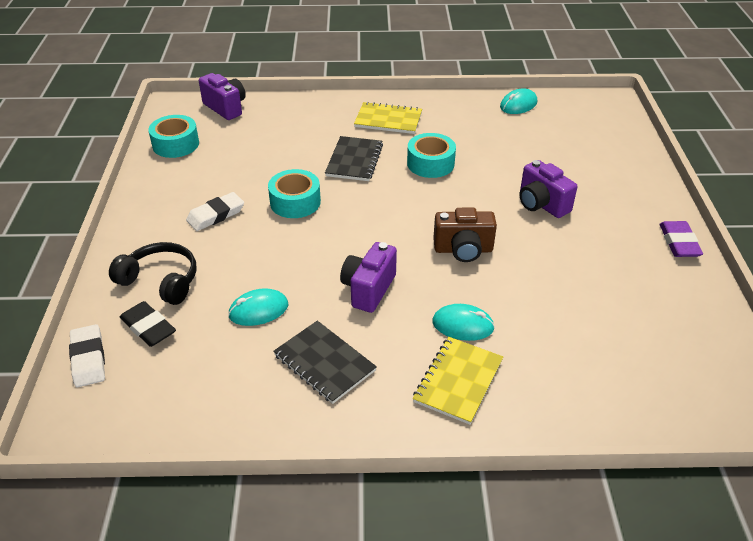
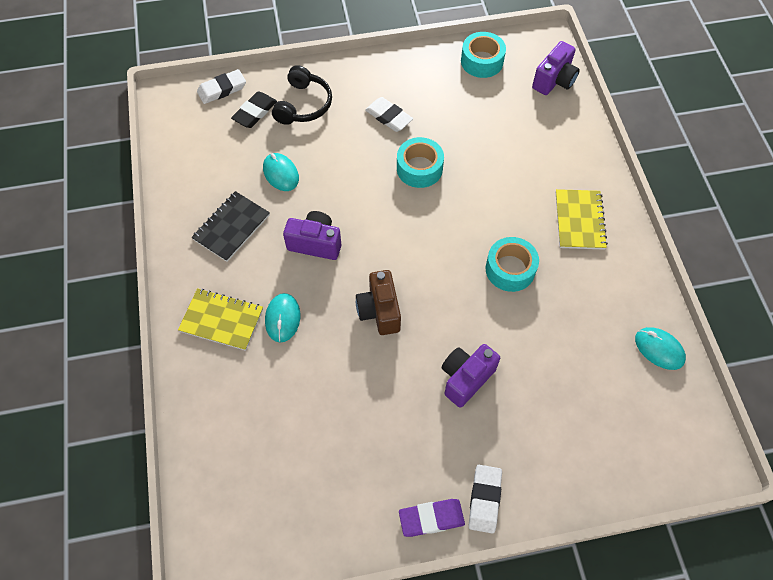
camera: 80 degrees right, 20 degrees up
black notebook [325,136,383,181] -> none
none -> white eraser [468,465,502,533]

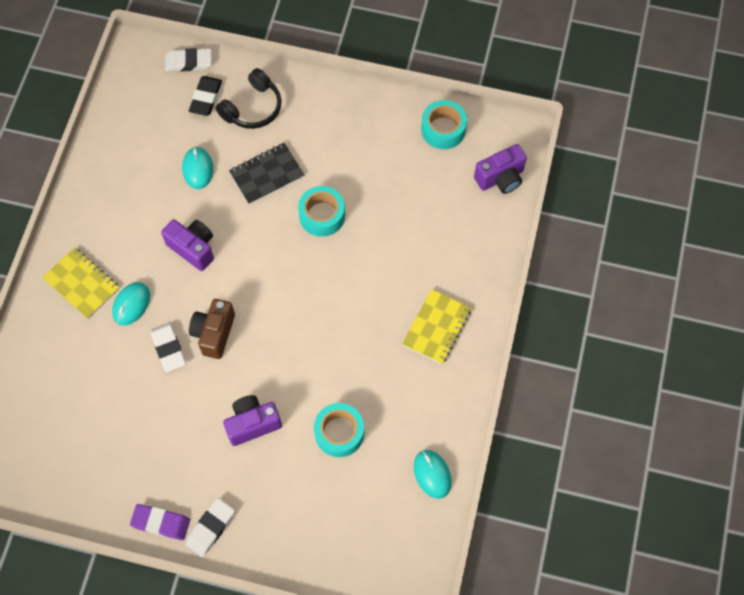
camera: 25 degrees right, 5 degrees up
black notebook [191,191,270,262] -> black notebook moved to [229,143,304,205]
black eraser [231,91,277,128] -> black eraser turned 45 degrees counterclockwise [189,76,222,116]
white eraser [365,97,413,132] -> white eraser moved to [150,323,186,372]
turquoise tape [486,237,539,292] -> turquoise tape moved to [314,403,364,457]

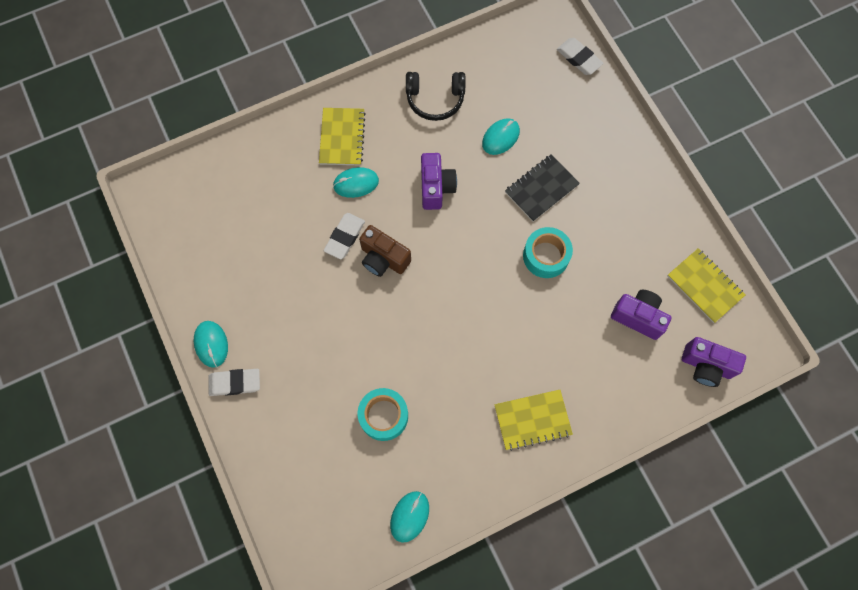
camera: 50 degrees right, 5 degrees up
purple eraser [130,504,190,540] -> turquoise mouse [194,321,228,368]
black eraser [189,76,222,116] -> none
brown camera [189,299,235,359] -> brown camera turned 120 degrees counterclockwise [359,225,411,277]
black headphones [216,68,282,129] -> black headphones moved to [406,72,465,121]
purple camera [223,395,282,446] -> purple camera moved to [611,290,671,340]
black notebook [229,143,304,205] -> black notebook turned 60 degrees counterclockwise [505,154,580,222]
turquoise tape [421,100,467,149] -> yellow notebook [667,248,745,323]

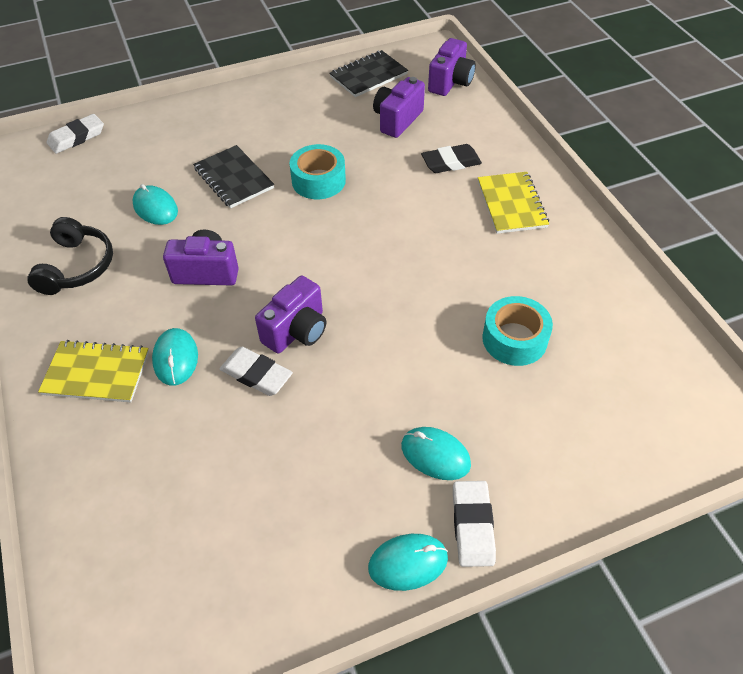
camera: 85 degrees left, 20 degrees down
brown camera [359,225,411,277] -> purple camera [255,276,326,354]
turquoise mouse [390,491,429,543] -> turquoise mouse moved to [401,427,471,480]
yellow notebook [667,248,745,323] -> black notebook [330,50,408,97]
none -> black eraser [421,144,482,173]

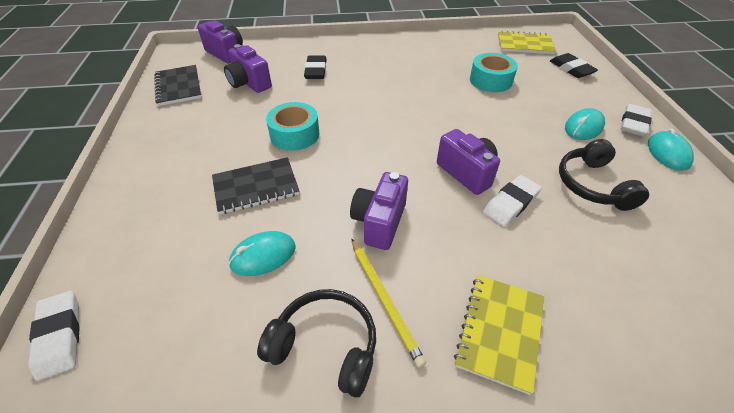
camera: 75 degrees left, 5 degrees down
turquoise mouse [152,328,198,386] -> none
white eraser [453,481,496,567] -> white eraser turned 75 degrees counterclockwise [621,104,652,136]
yellow notebook [478,172,549,234] -> yellow notebook moved to [498,31,556,54]
none -> yellow pencil [351,238,426,368]
none -> black eraser [550,53,598,78]
none -> black headphones [559,139,649,211]

